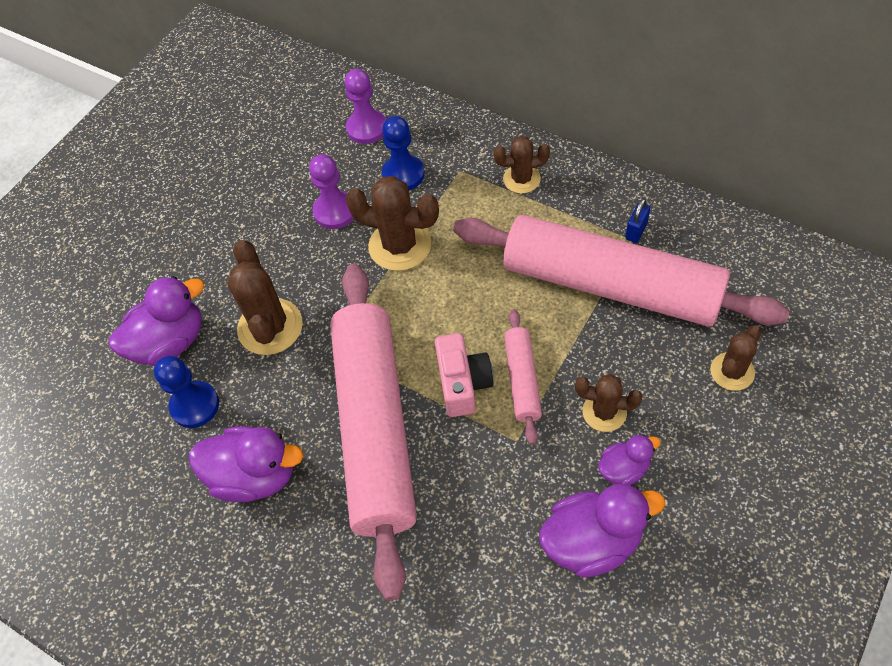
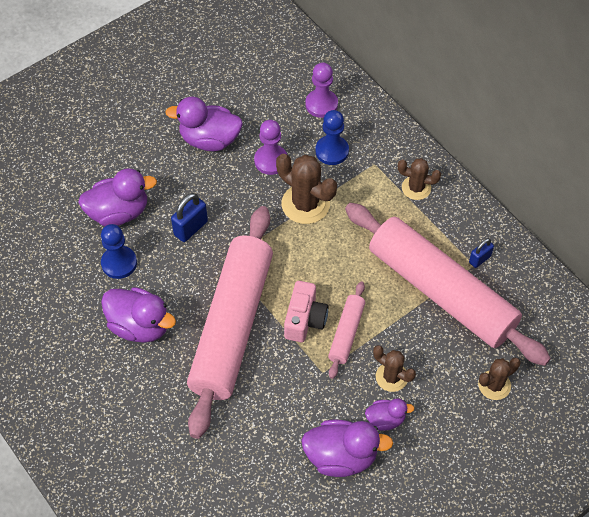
camera: 15 degrees right, 0 degrees up
brown cactus [227,240,303,355] -> blue padlock [171,193,208,242]
none -> purple duck [165,97,243,151]

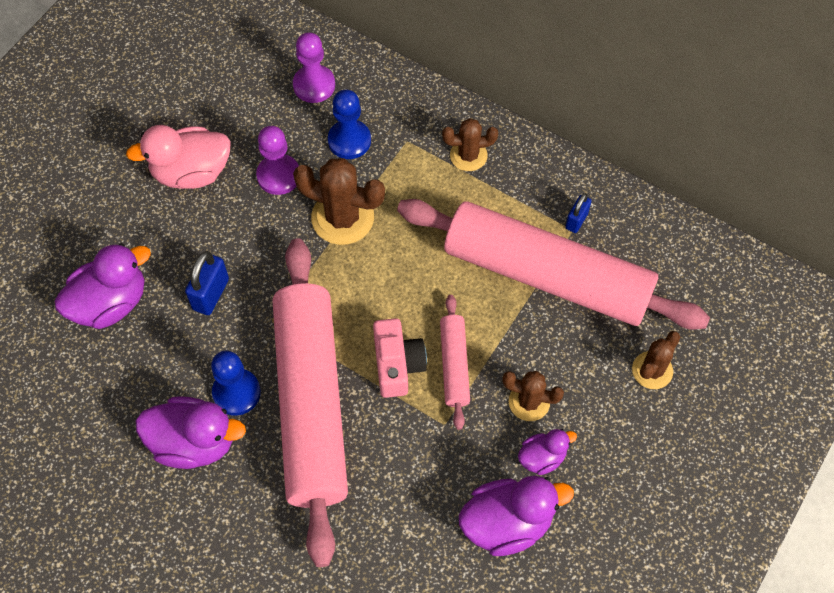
camera: 20 degrees left, 5 degrees up
blue pawn [101,224,137,279] -> blue pawn moved to [211,351,261,416]
purple duck [165,97,243,151] -> pink duck [126,125,231,189]

